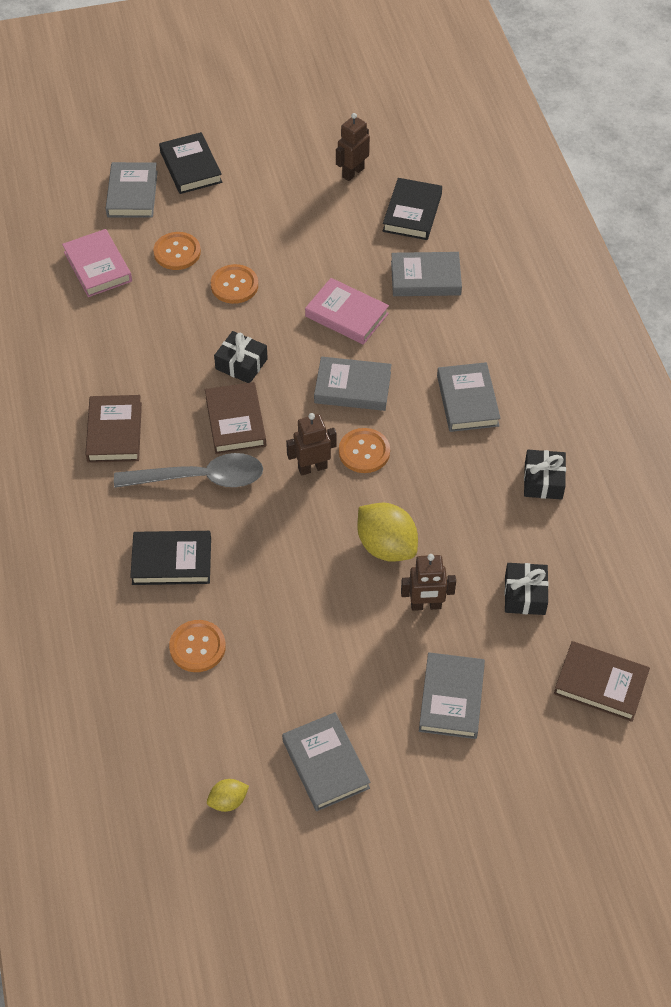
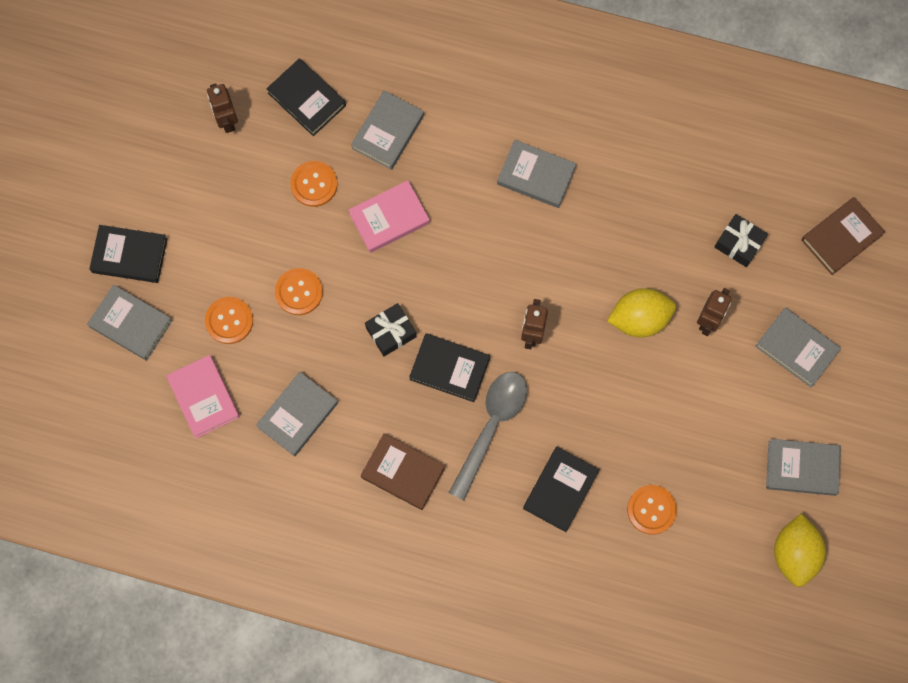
camera: 60 degrees left, 20 degrees up
pink book [62,229,132,297] -> pink book turned 60 degrees clockwise [166,355,240,439]
brown book [205,382,266,454] -> black book [409,333,490,402]
yellow lemon [207,779,249,812] -> yellow lemon [774,513,826,587], size x1.93
grey book [314,357,392,411] -> grey book moved to [256,372,338,456]
orange button [339,428,390,473] -> orange button moved to [290,161,337,207]
black gift [524,450,566,500] -> none

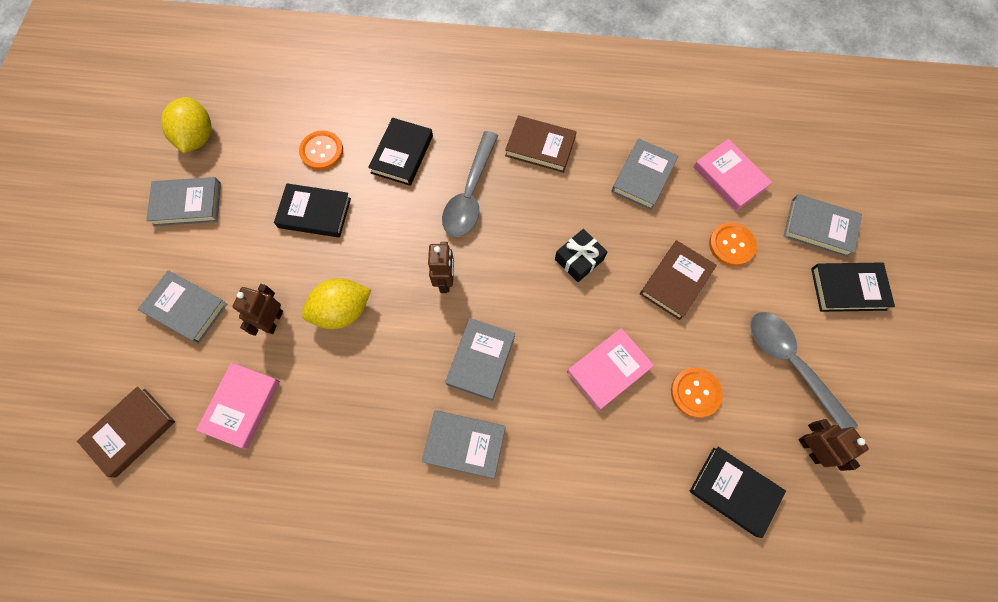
camera: 170 degrees right, 5 degrees down
orange button [275,268,323,315] -> brown book [640,240,717,320]
grey book [351,90,424,170] -> grey book moved to [445,318,515,401]
black book [409,333,490,402] -> black book moved to [274,183,351,237]
black gift [715,214,768,267] -> pink book [196,363,280,449]
none -> grey spoon [750,312,858,429]

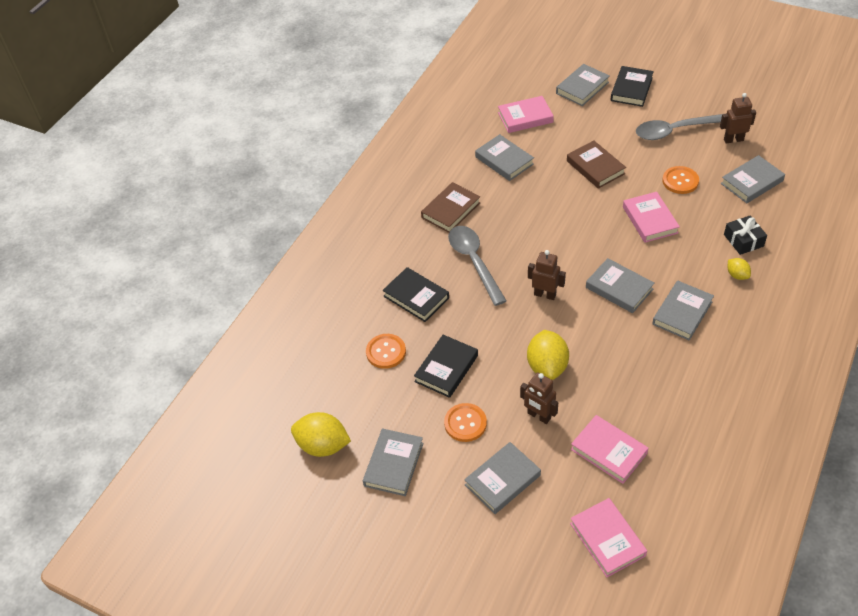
camera: 65 degrees left, 20 degrees down
brown book [77,387,175,477] -> pink book [570,498,647,577]
grey spoon [442,131,498,237] -> grey spoon turned 150 degrees counterclockwise [448,226,506,306]
black gift [555,229,607,282] -> black gift moved to [724,215,767,255]
black book [690,447,786,538] -> grey book [721,155,785,203]
orange button [709,223,757,266] -> orange button moved to [444,403,487,442]
none -> yellow lemon [728,258,751,280]

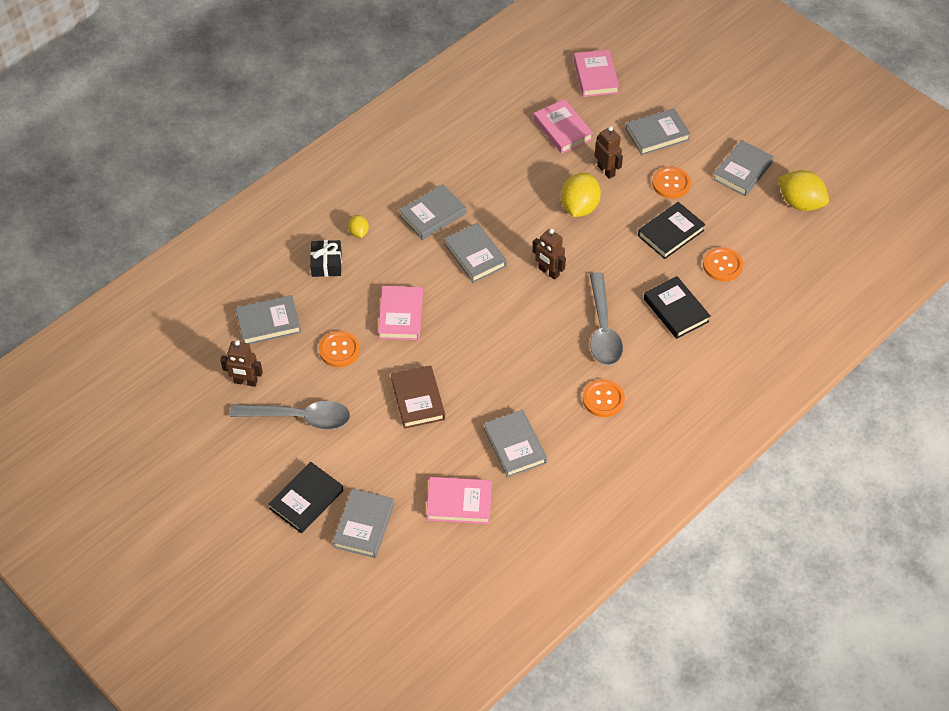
camera: 165 degrees left, 5 degrees up
brown book [421,182,481,233] -> orange button [583,379,625,417]
grey book [556,64,610,106] -> grey book turned 45 degrees counterclockwise [333,488,394,558]

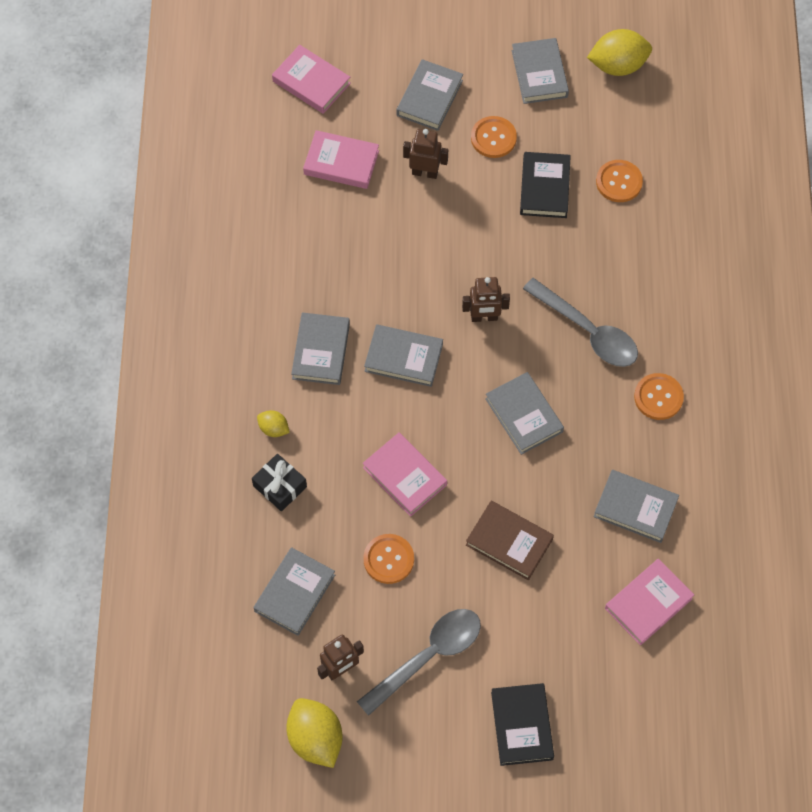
camera: 45 degrees left, 10 degrees up
grey book [333,488,394,558] -> grey book moved to [485,372,564,455]
yellow lemon [561,173,601,217] -> yellow lemon moved to [286,698,343,768]
black book [644,276,710,339] -> none

